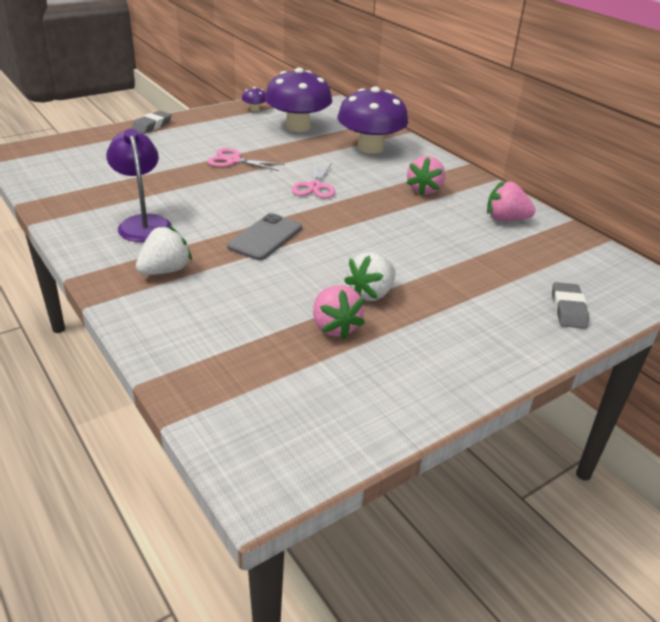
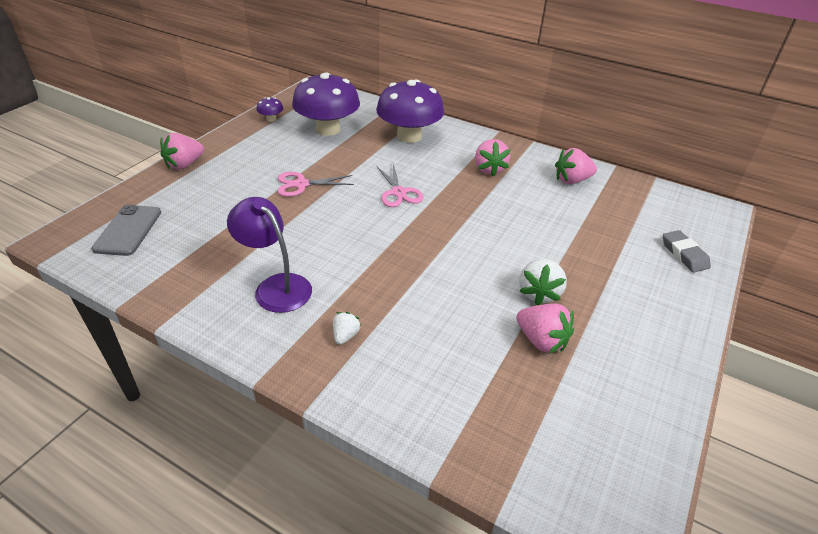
camera: 25 degrees left, 5 degrees up
grey eraser [131,111,172,134] -> pink strawberry [160,133,204,170]
white strawberry [136,225,192,275] -> white strawberry [333,312,361,345], size x0.57
grey phone [227,213,302,260] -> grey phone moved to [91,205,161,256]

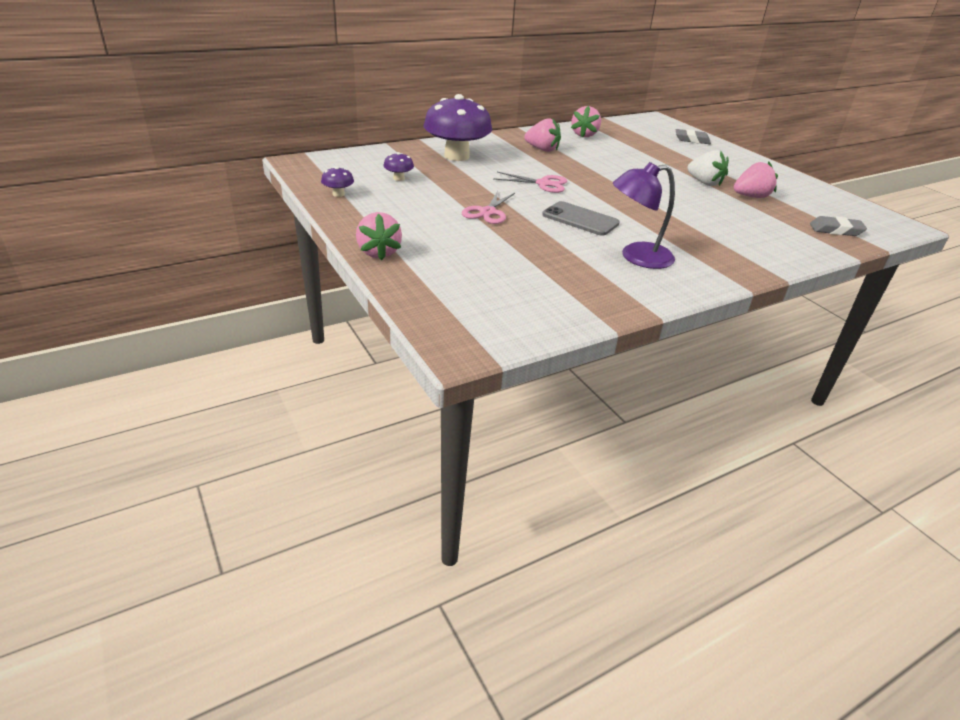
camera: 60 degrees left, 5 degrees down
grey phone [91,205,161,256] -> grey phone moved to [542,201,620,236]
purple mushroom [292,72,360,136] -> purple mushroom [383,152,414,181], size x0.41
white strawberry [333,312,361,345] -> none
none -> grey eraser [810,216,867,236]

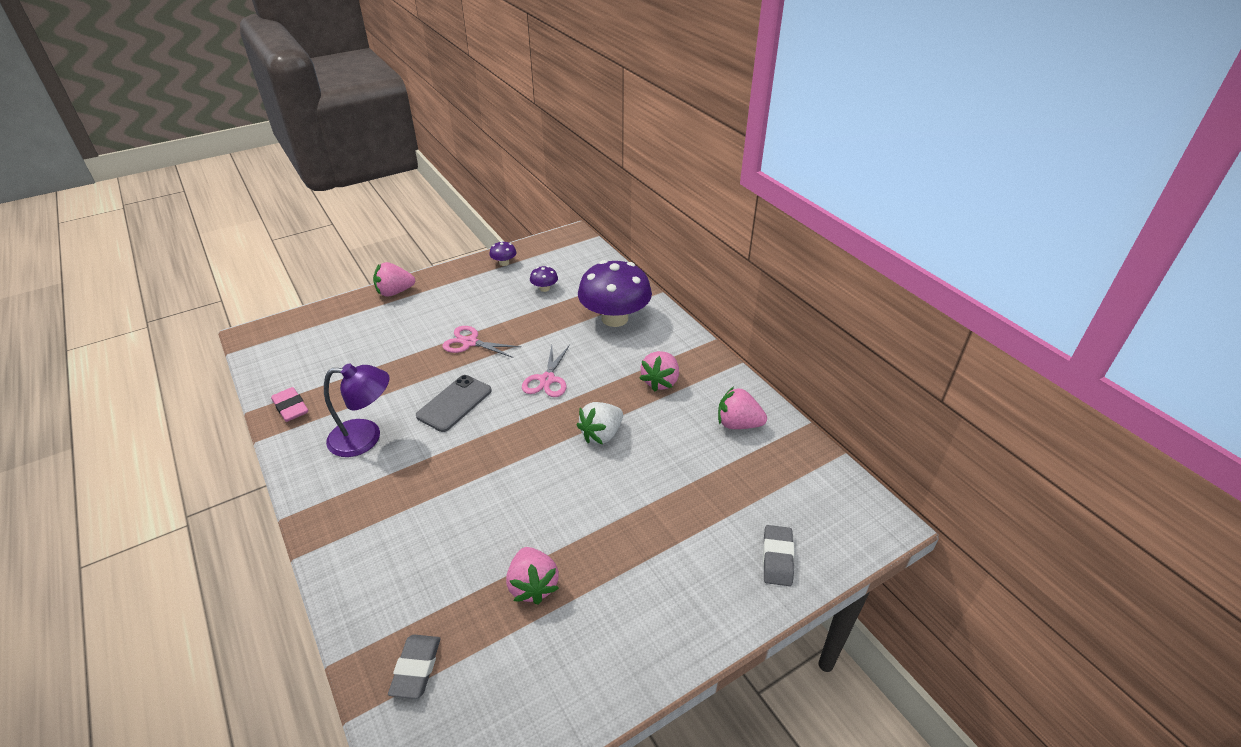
camera: 90 degrees right, 5 degrees up
purple lamp [612,162,675,269] -> purple lamp turned 105 degrees clockwise [324,363,390,457]
white strawberry [687,150,729,186] -> white strawberry moved to [577,402,623,444]
none -> pink eraser [271,387,308,422]

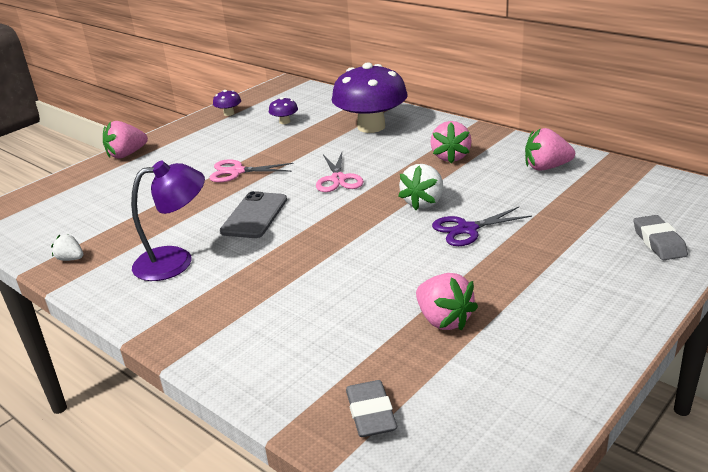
camera: 15 degrees left, 10 degrees down
pink eraser [271,387,308,422] -> white strawberry [51,234,83,261]
none -> purple scissors [432,207,532,246]

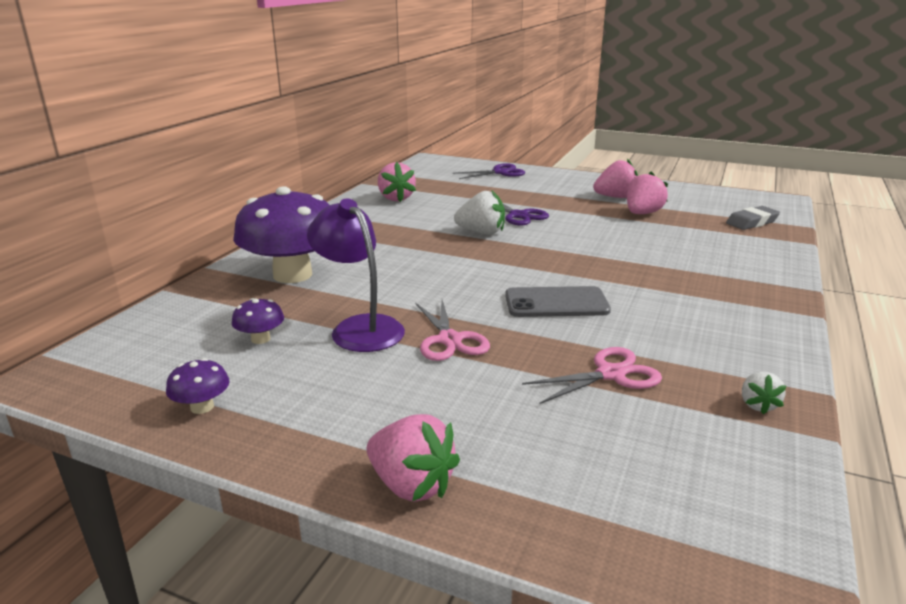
camera: 110 degrees left, 5 degrees down
purple lamp [131,160,205,281] -> purple lamp moved to [307,198,405,352]
pink scissors [316,152,364,192] -> pink scissors moved to [522,347,662,404]
pink strawberry [430,121,472,163] -> pink strawberry moved to [593,159,638,198]
grey eraser [633,215,688,260] -> purple scissors [453,163,525,179]

